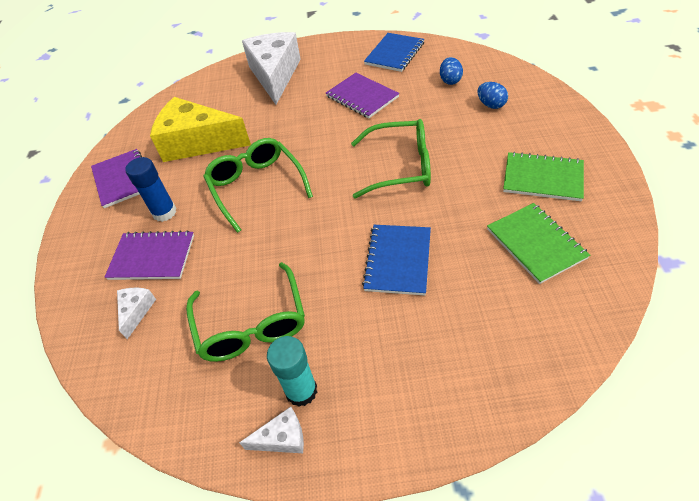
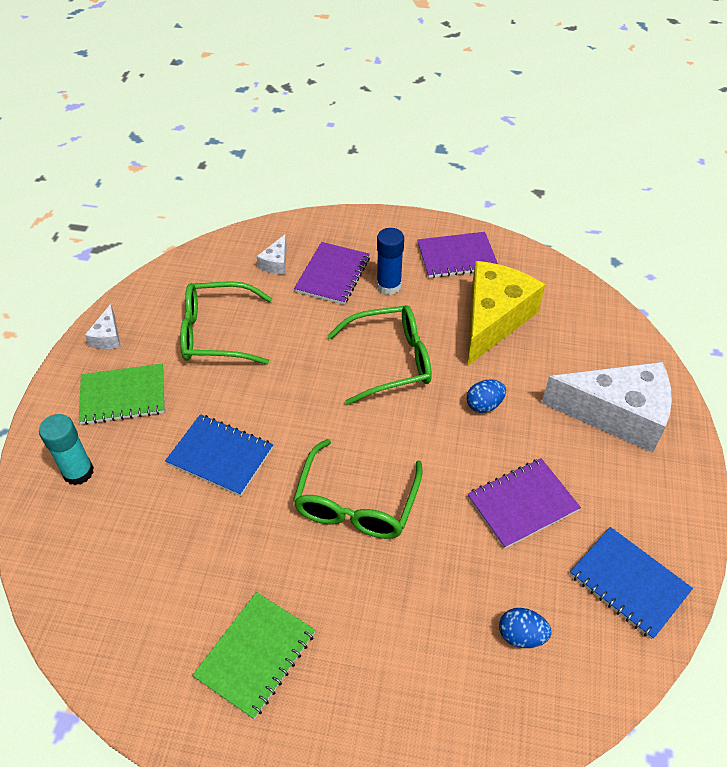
camera: 100 degrees right, 0 degrees up
white cheese [117,288,156,339] -> white cheese turned 90 degrees clockwise [257,234,287,274]
turquoise glue stick [267,336,317,407] -> turquoise glue stick moved to [39,414,94,485]
blue egg [478,82,508,109] -> blue egg moved to [467,379,506,413]
green notebook [487,203,590,284] -> green notebook moved to [79,364,165,425]

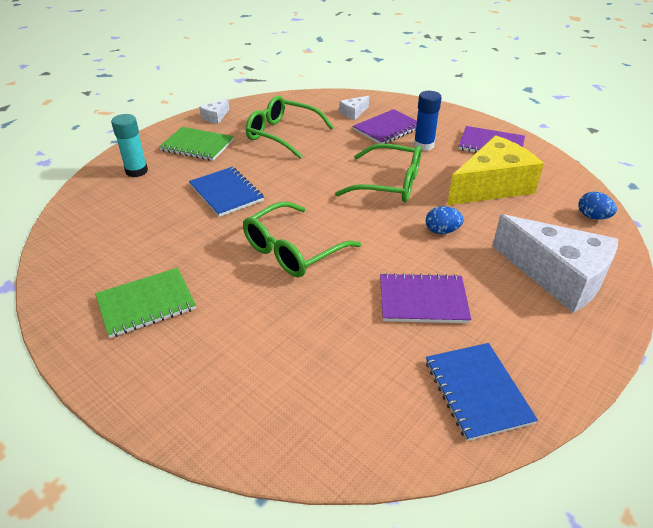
camera: 30 degrees right, 10 degrees down
blue egg [499,608,552,648] -> blue egg moved to [579,192,617,220]

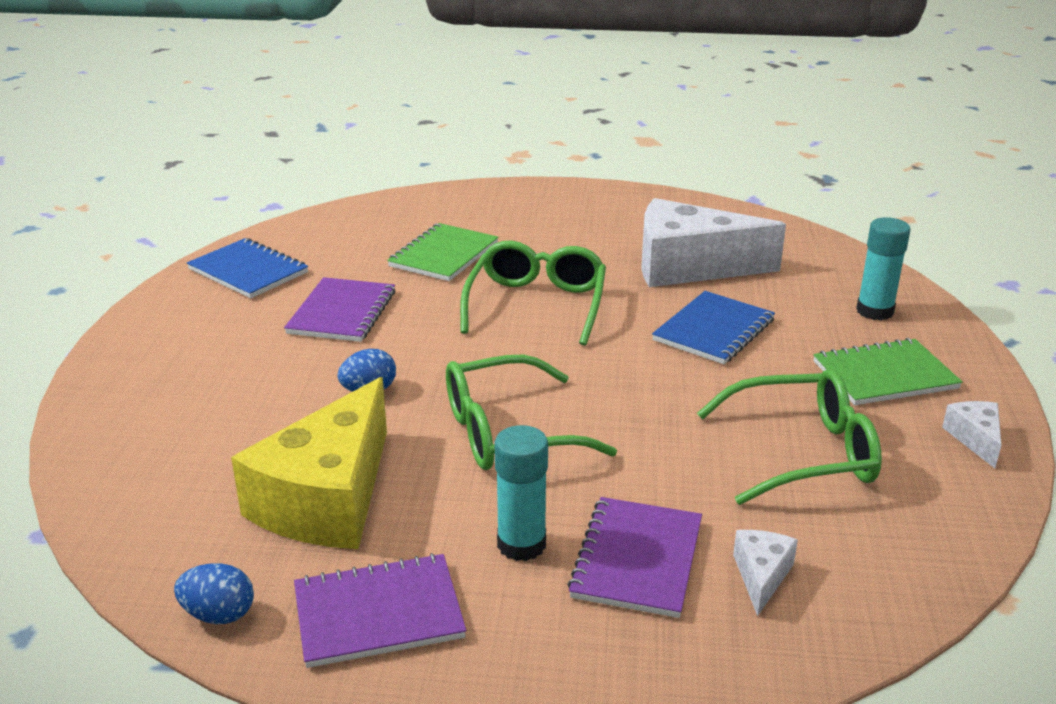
camera: 145 degrees right, 10 degrees down
green notebook [95,268,196,338] -> green notebook moved to [387,223,499,281]
blue notebook [189,167,264,217] -> blue notebook turned 75 degrees counterclockwise [652,291,775,364]
purple notebook [380,273,472,323] -> purple notebook turned 45 degrees counterclockwise [284,277,395,342]
blue glue stick [414,91,442,151] -> turquoise glue stick [495,425,548,561]
white cheese [493,214,618,313] -> white cheese moved to [641,198,786,287]
blue egg [579,192,617,220] -> blue egg moved to [174,563,254,624]

